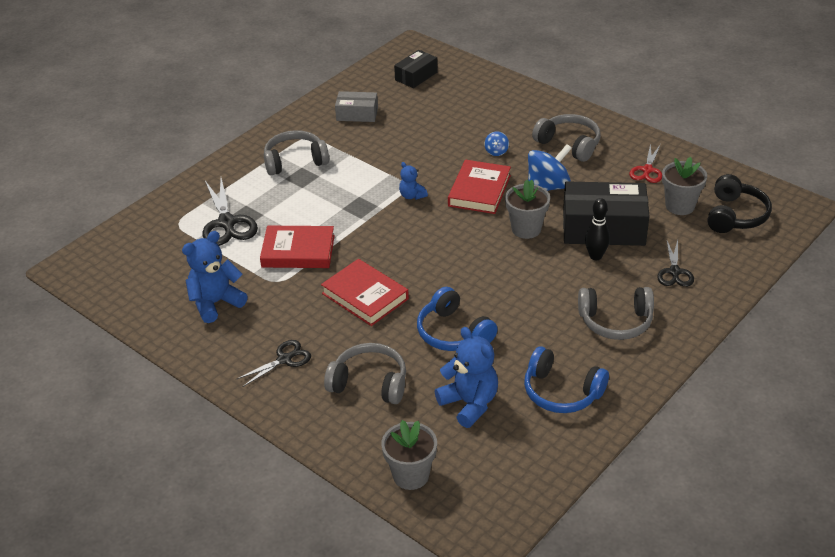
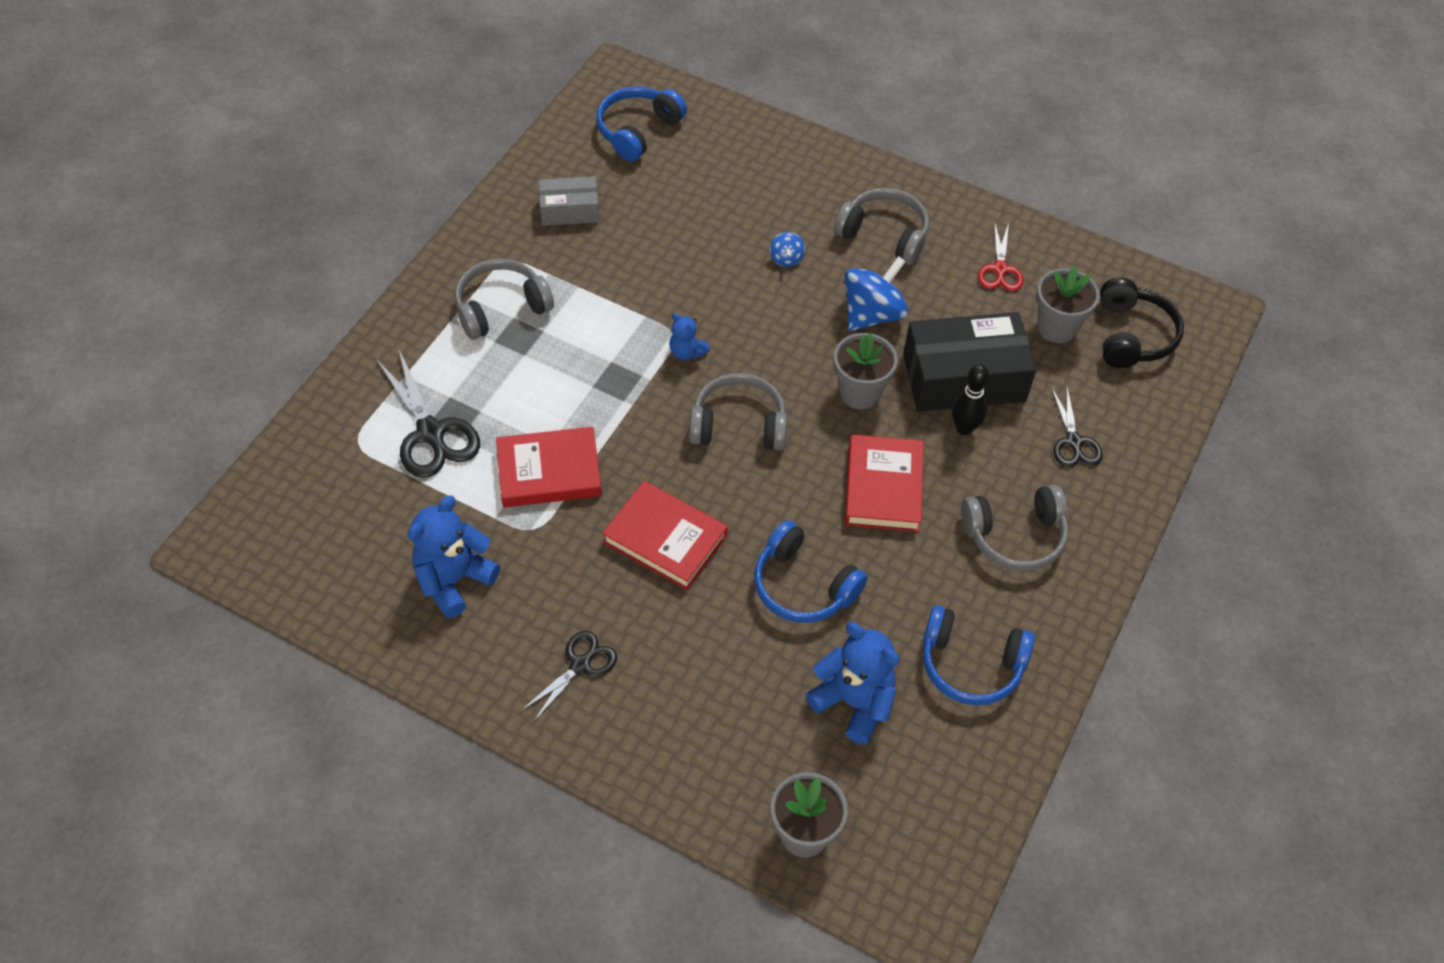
camera: 15 degrees left, 15 degrees up
grey headphones [324,343,406,404] -> grey headphones moved to [689,373,787,451]
black box [394,50,438,88] -> blue headphones [596,86,687,161]
red book [448,160,511,214] -> red book moved to [845,434,924,532]

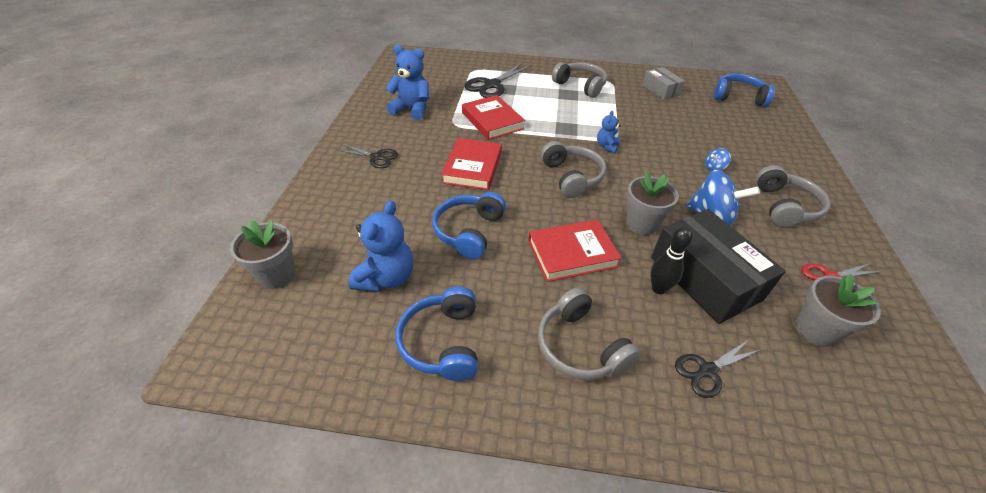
camera: 70 degrees right, 10 degrees down
black headphones [1100,278,1184,368] -> none

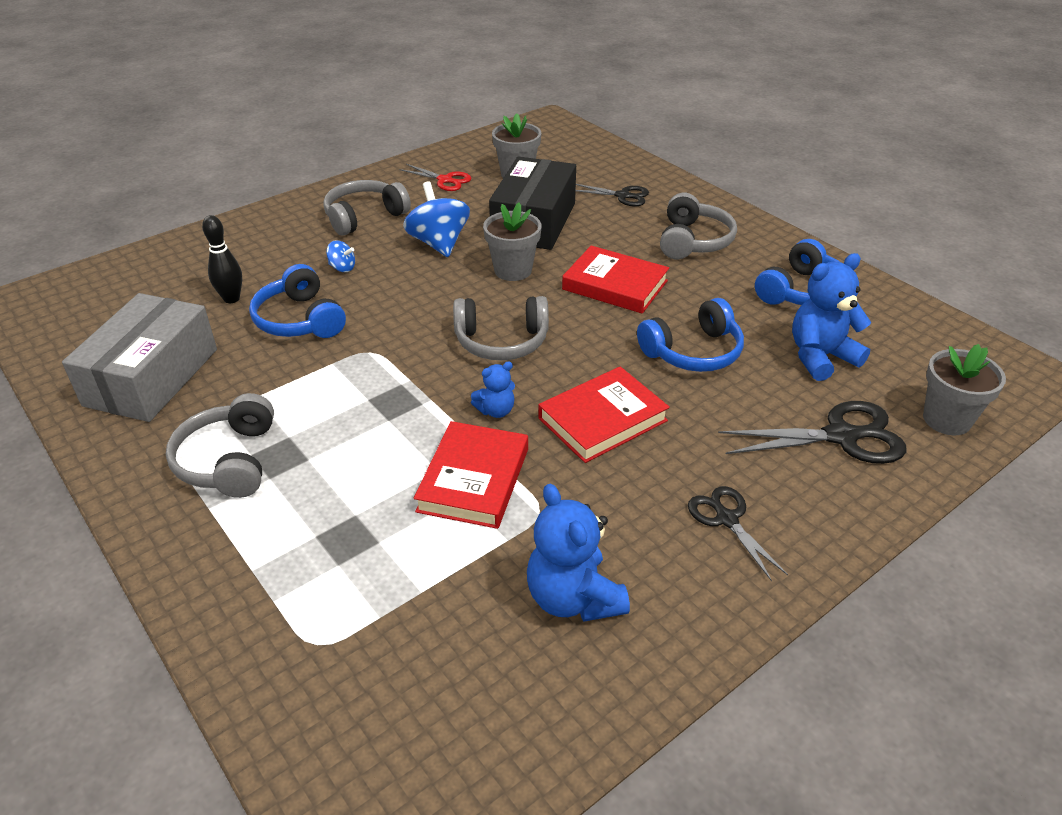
camera: 135 degrees left, 5 degrees down
black scissors [464,63,532,98] -> black scissors moved to [718,401,906,464]
grey headphones [541,141,606,198] -> grey headphones turned 120 degrees counterclockwise [453,296,549,360]
blue teddy bear [597,110,621,153] -> blue teddy bear moved to [471,361,515,418]
grey box [642,67,685,100] -> grey box [62,293,217,422], size x1.81
black bowling pin [651,227,693,294] -> black bowling pin moved to [202,215,242,303]
blue headphones [714,73,775,107] -> blue headphones moved to [249,264,346,338]

